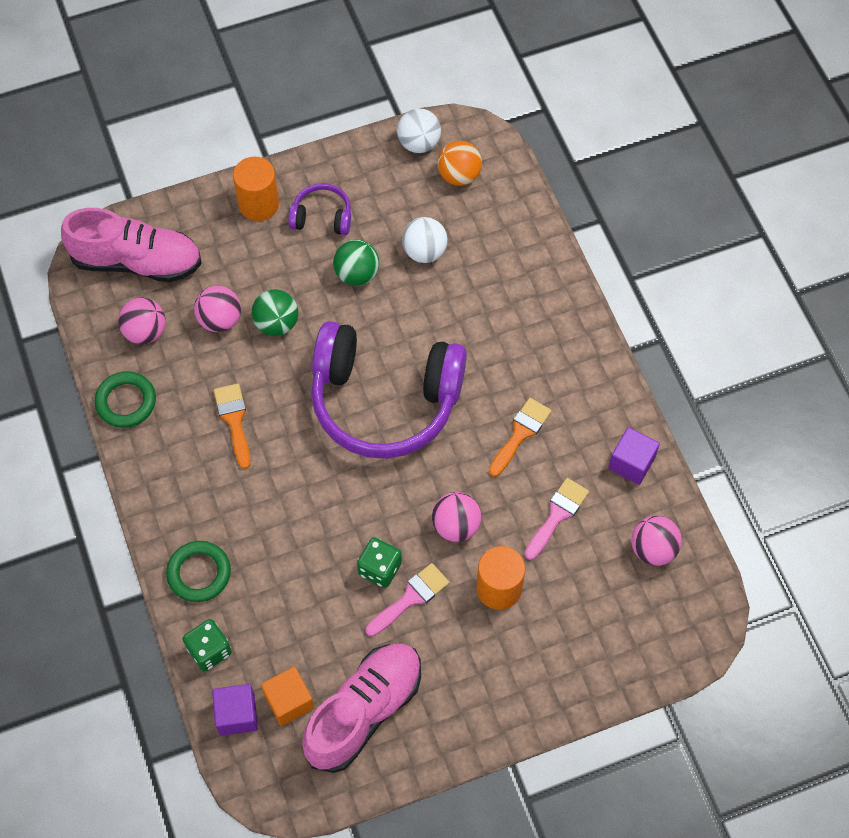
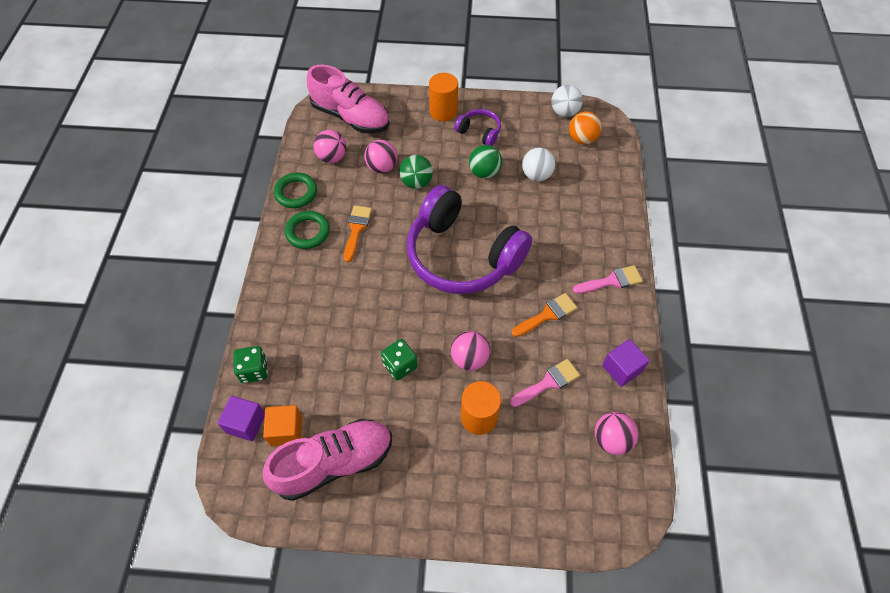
camera: 25 degrees right, 5 degrees down
green ring [166,541,231,602] -> green ring moved to [285,211,330,249]
pink brush [366,563,449,636] -> pink brush moved to [573,265,643,294]

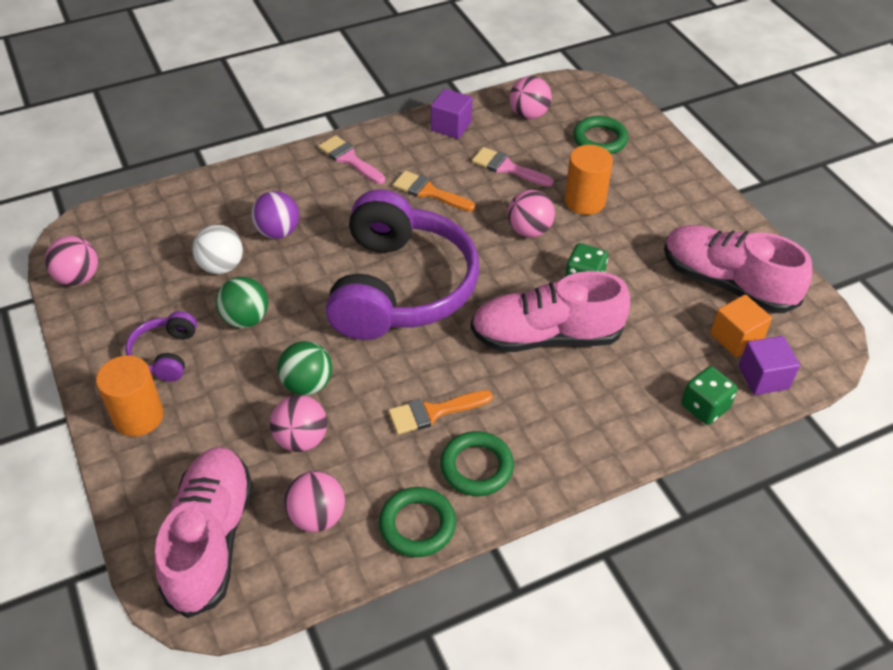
camera: 120 degrees left, 10 degrees down
white ball [551,85,583,117] -> pink ball [45,236,98,286]
orange ball [569,111,602,144] -> none
none -> purple ball [251,191,299,239]
none -> pink shoe [471,271,630,352]
none -> green ring [573,116,628,154]

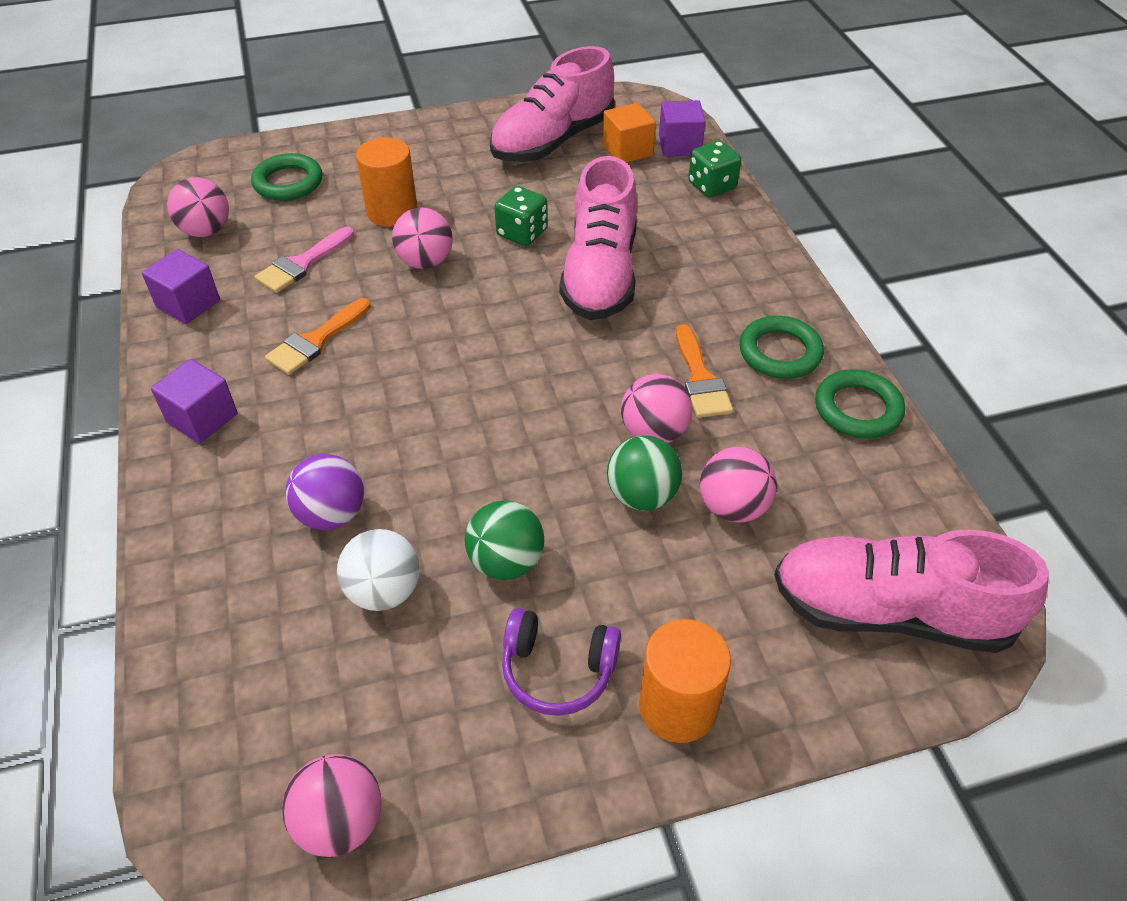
camera: 80 degrees left, 0 degrees up
pink ball [284,471,345,532] -> pink ball moved to [621,374,692,443]
pink brush [318,135,385,184] -> purple cube [151,359,238,444]
purple headphones [326,189,479,340] -> none

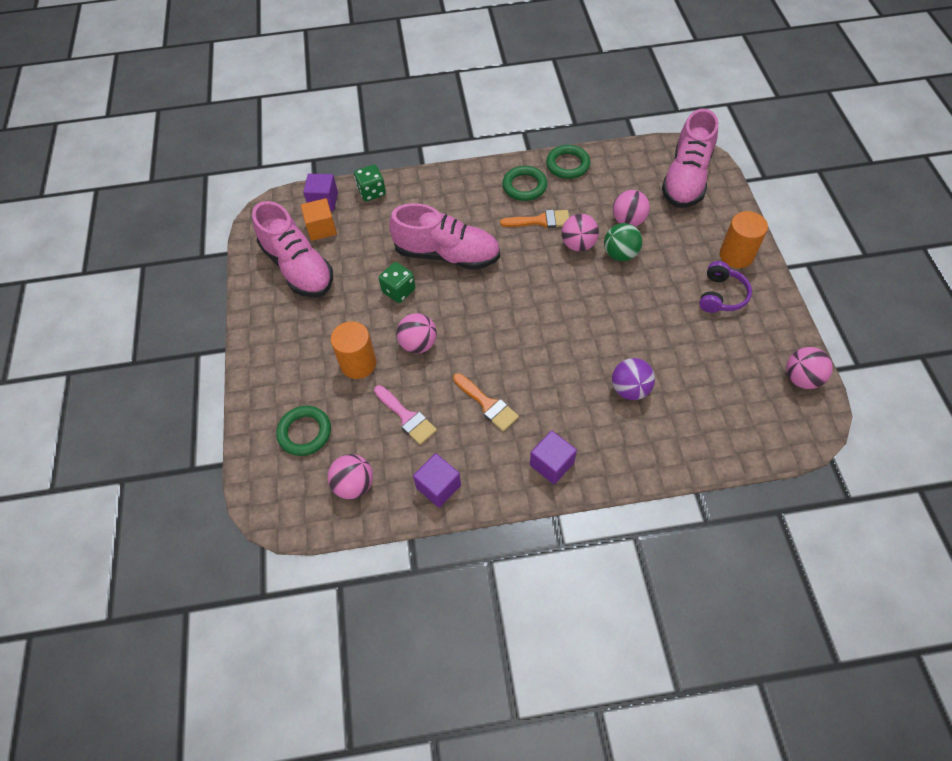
camera: 80 degrees left, 10 degrees up
white ball [337,529,420,611] -> none
green ball [465,500,544,580] -> none

